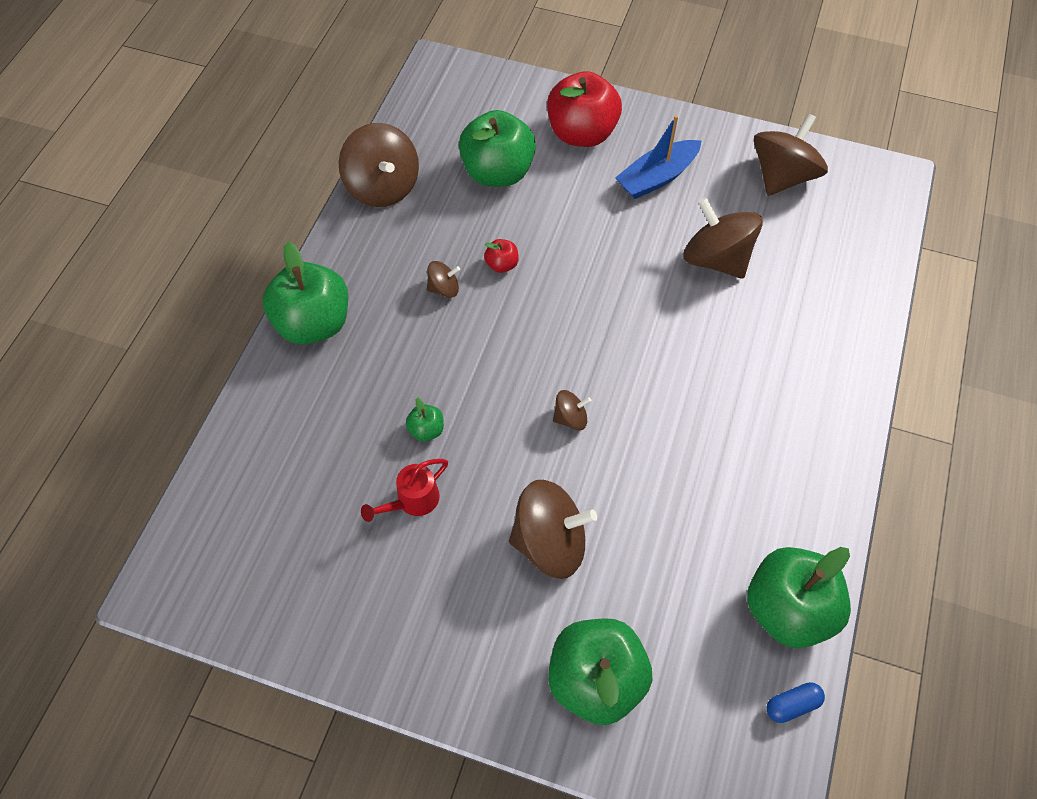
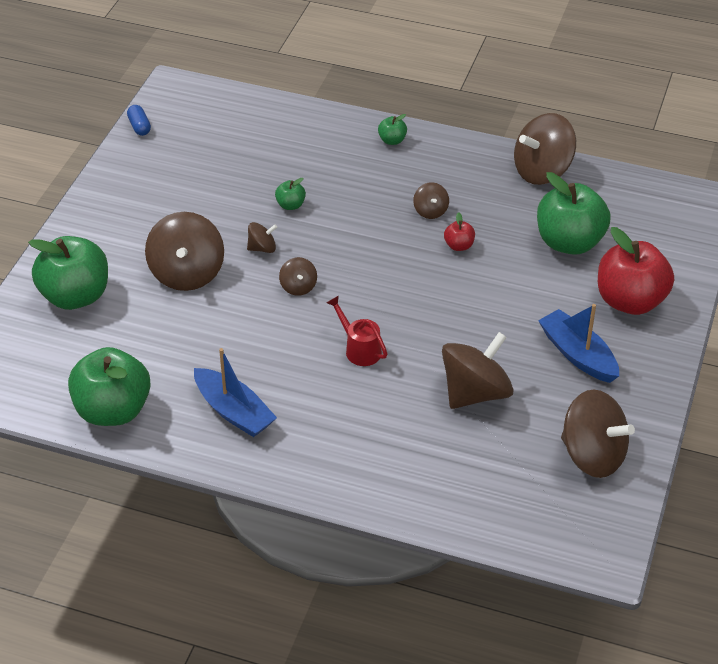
camera: 90 degrees right, 15 degrees down
green apple [262,242,348,344] -> green apple [378,114,407,145], size x0.43
red watering can [361,459,448,522] -> red watering can moved to [326,296,388,366]
blue capsule [767,682,825,723] -> blue capsule moved to [127,105,151,136]
none -> blue boat [194,348,277,437]
none -> brown spinning top [247,222,277,253]

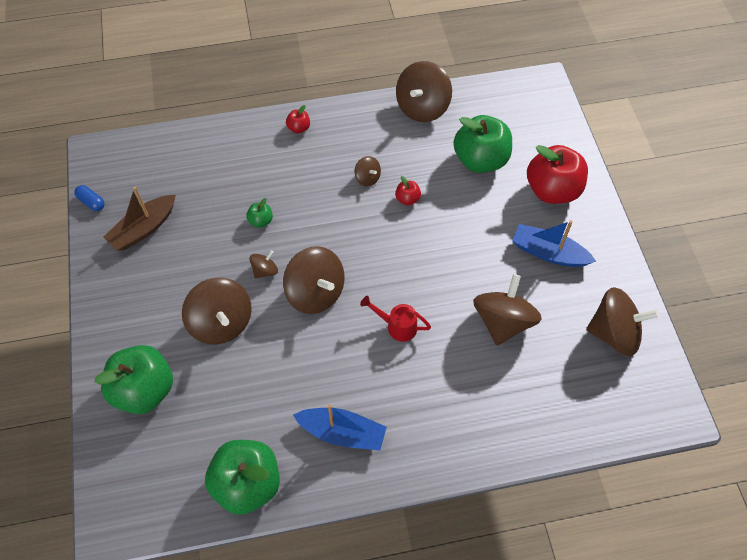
camera: 30 degrees left, 15 degrees up
brown spinning top [279,257,317,296] -> brown spinning top [283,246,344,314], size x2.06
green apple [378,114,407,145] -> red apple [286,105,310,134]
none -> brown boat [104,187,176,250]

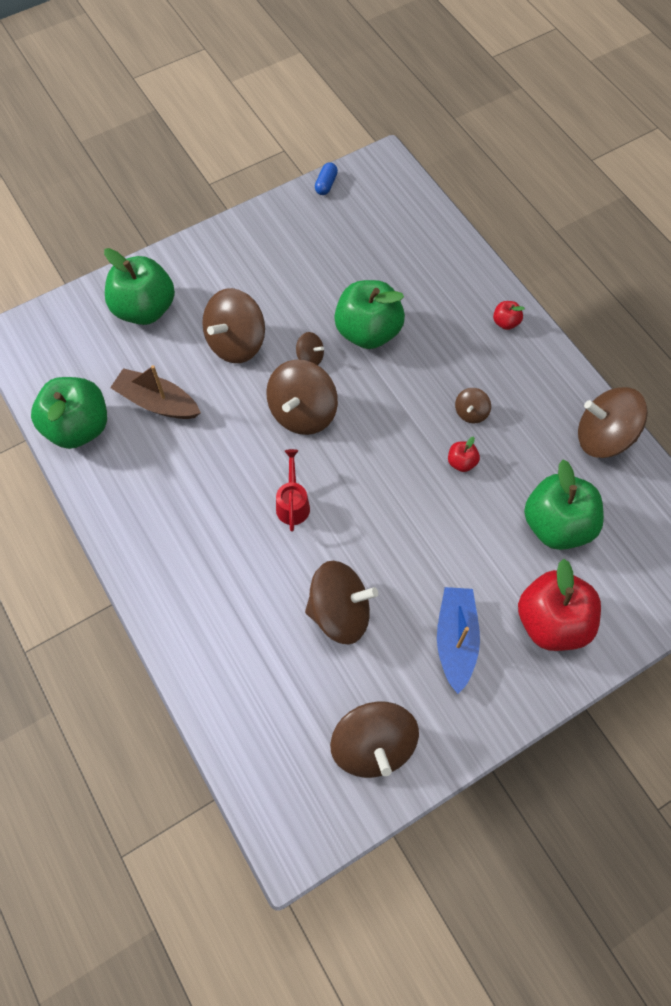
camera: 70 degrees right, 5 degrees up
brown boat [104,187,176,250] -> brown boat moved to [110,365,201,419]
green apple [246,198,273,228] -> green apple [334,280,405,349], size x2.32
blue boat [293,404,387,450] -> none

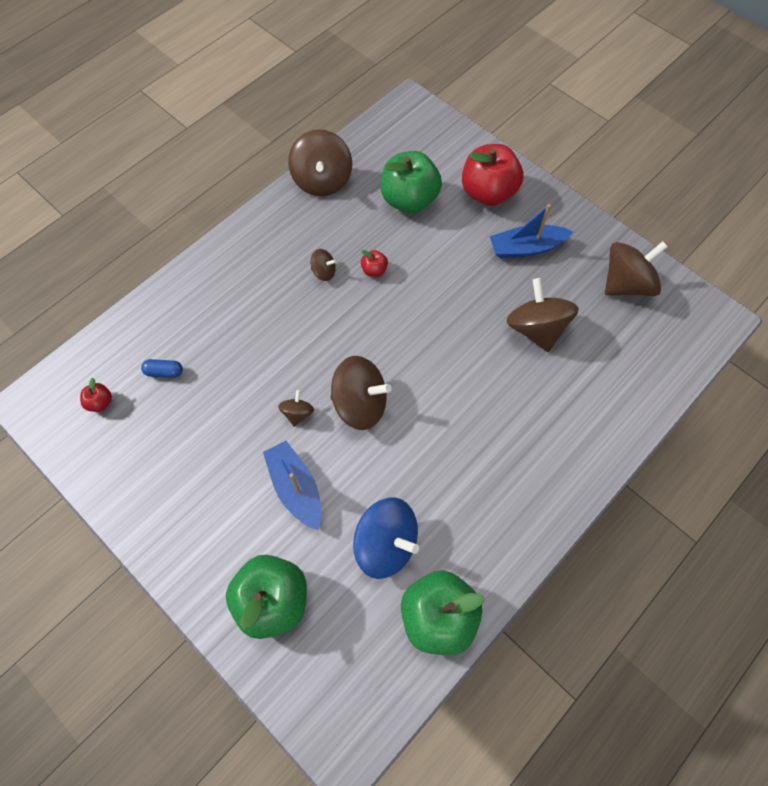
camera: 105 degrees left, 0 degrees up
brown boat [110,365,201,419] -> blue spinning top [353,498,419,579]
brown spinning top [202,288,265,363] -> blue boat [263,441,321,530]
red watering can [276,449,310,531] -> none
blue capsule [315,162,338,195] -> blue capsule moved to [141,359,183,378]
green apple [334,280,405,349] -> none
red apple [493,301,525,330] -> red apple moved to [80,378,112,412]

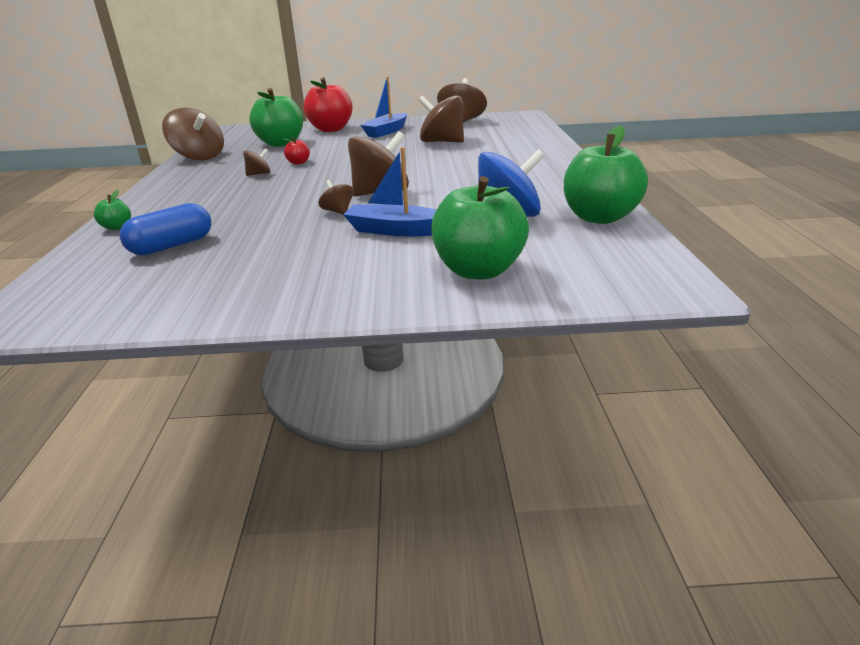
camera: 45 degrees left, 35 degrees down
red apple [80,378,112,412] -> none
blue capsule [141,359,183,378] -> blue capsule [120,203,211,256], size x1.75
none -> green apple [94,190,131,230]

